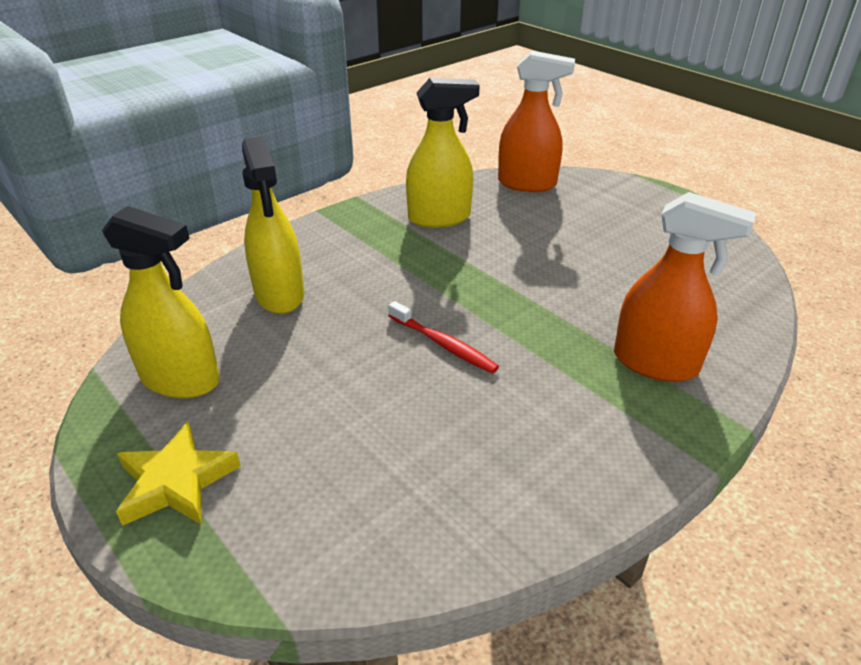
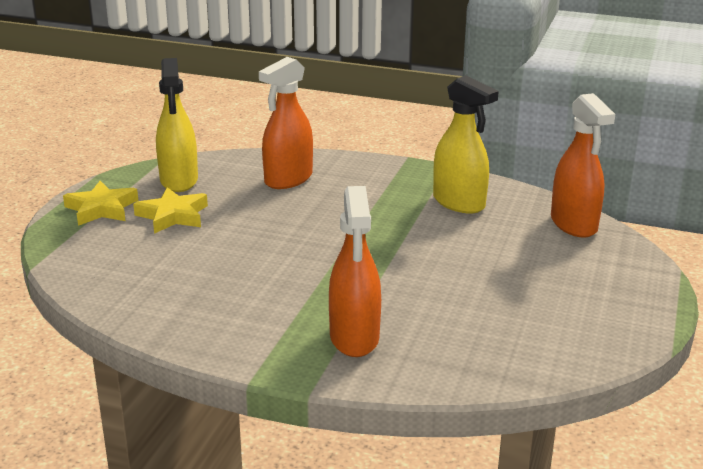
camera: 60 degrees right, 10 degrees down
yellow spray bottle [242,136,304,314] -> orange spray bottle [259,57,313,189]
red toothbrush [388,301,499,374] -> none
none -> yellow star [133,187,208,234]

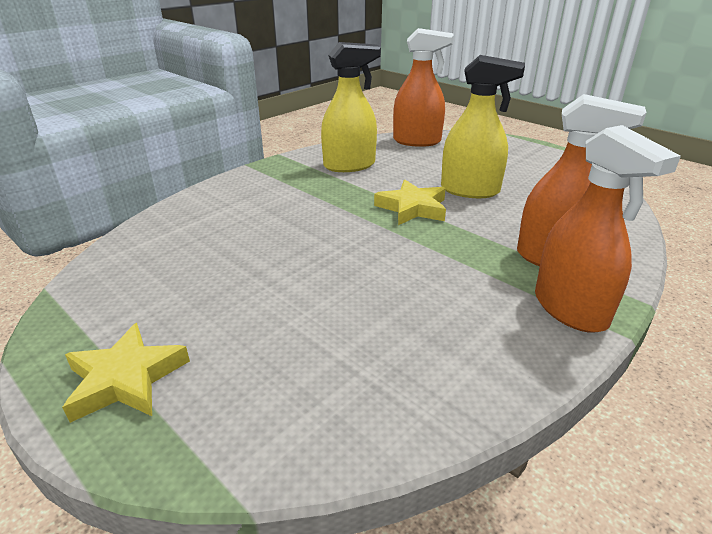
camera: 65 degrees left, 5 degrees up
yellow star [133,187,208,234] -> yellow star moved to [374,180,446,225]
yellow spray bottle [156,58,198,192] -> yellow spray bottle moved to [441,55,525,198]
orange spray bottle [259,57,313,189] -> orange spray bottle moved to [535,125,681,333]

